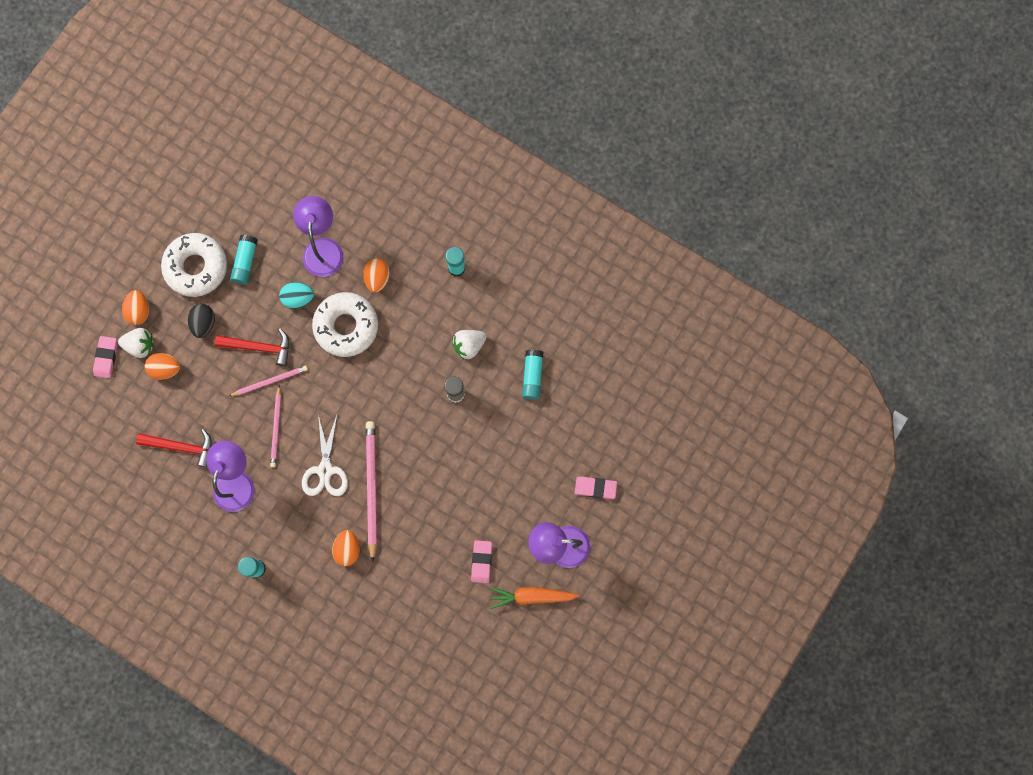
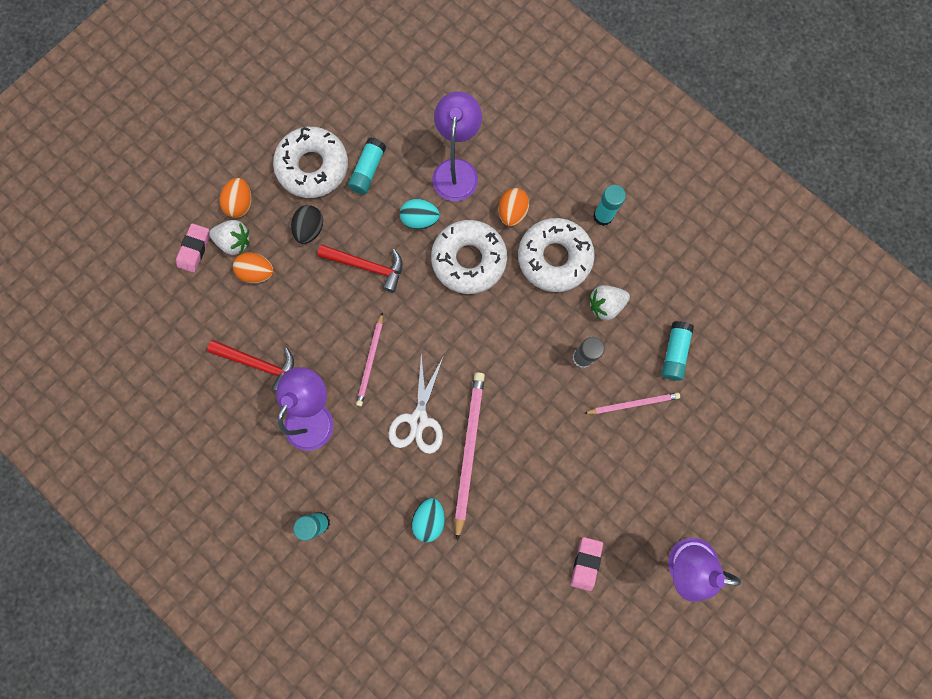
camera: 10 degrees right, 0 degrees up
pink pencil [229,366,308,396] -> pink pencil moved to [583,392,680,414]
orange egg [332,530,360,566] -> turquoise egg [411,498,445,542]
orange carrot [490,587,580,609] -> none
pink eraser [575,477,617,499] -> none
none -> white donut [518,218,595,292]

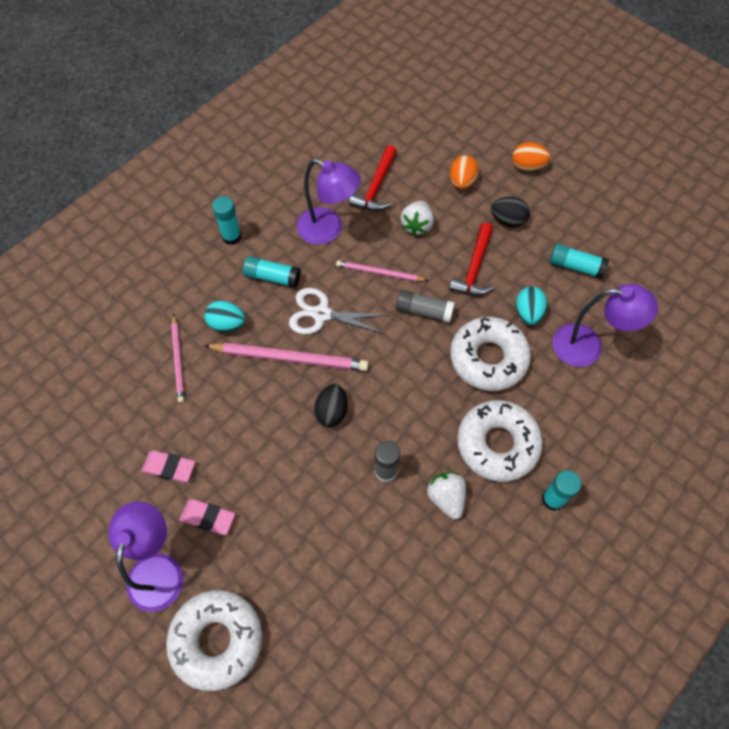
camera: 90 degrees right, 15 degrees down
pink eraser [176,223,210,273] -> pink eraser moved to [180,499,235,535]
white strawberry [209,220,249,255] -> white strawberry moved to [400,201,434,236]
white donut [273,127,348,198] -> white donut moved to [166,590,262,691]
orange egg [499,188,529,227] -> none
pink pencil [583,392,680,414] -> pink pencil moved to [171,314,184,403]
turquoise glue stick [661,321,694,381] -> turquoise glue stick moved to [243,256,301,288]
none -> black egg [314,384,348,427]
none -> grey glue stick [396,290,455,323]

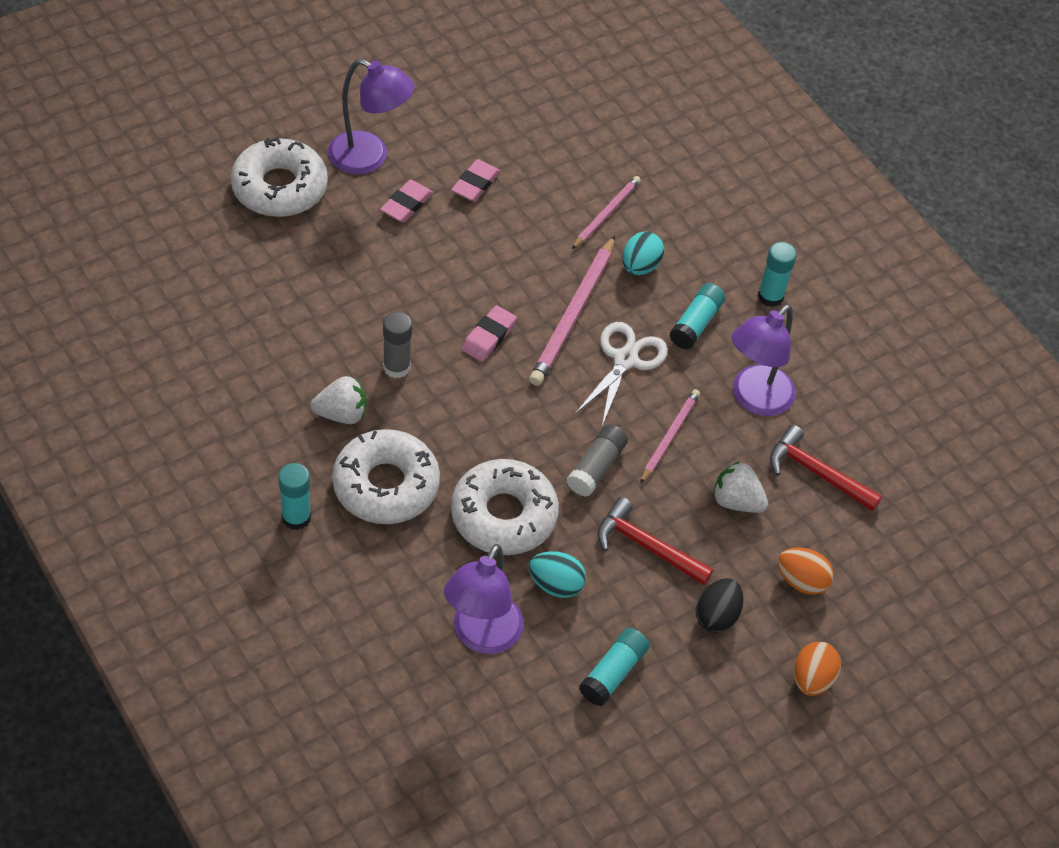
camera: 100 degrees right, 10 degrees down
pink pencil [171,314,184,403] -> pink pencil turned 120 degrees clockwise [572,176,641,249]
black egg [314,384,348,427] -> pink eraser [461,305,517,362]

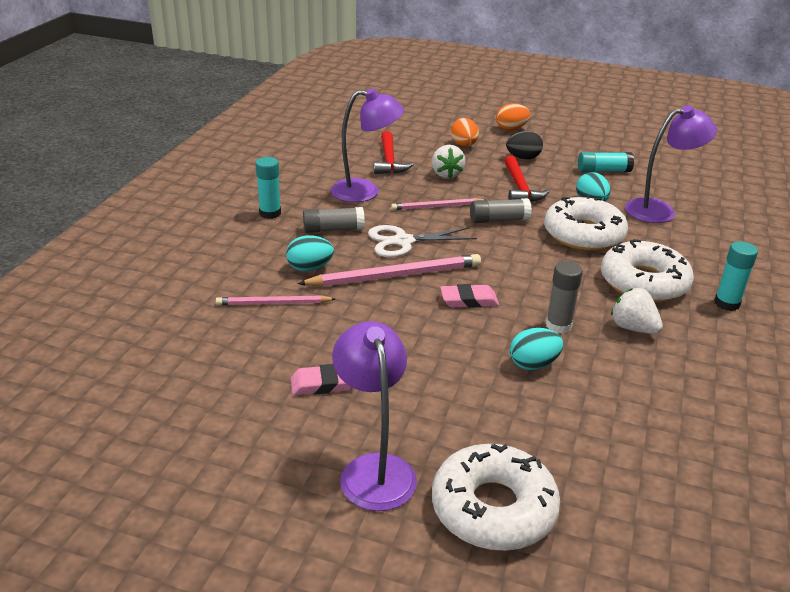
camera: 125 degrees left, 20 degrees down
pink eraser [380,180,433,222] -> none
turquoise glue stick [669,283,725,349] -> grey glue stick [303,207,365,233]
none -> turquoise egg [510,328,563,370]

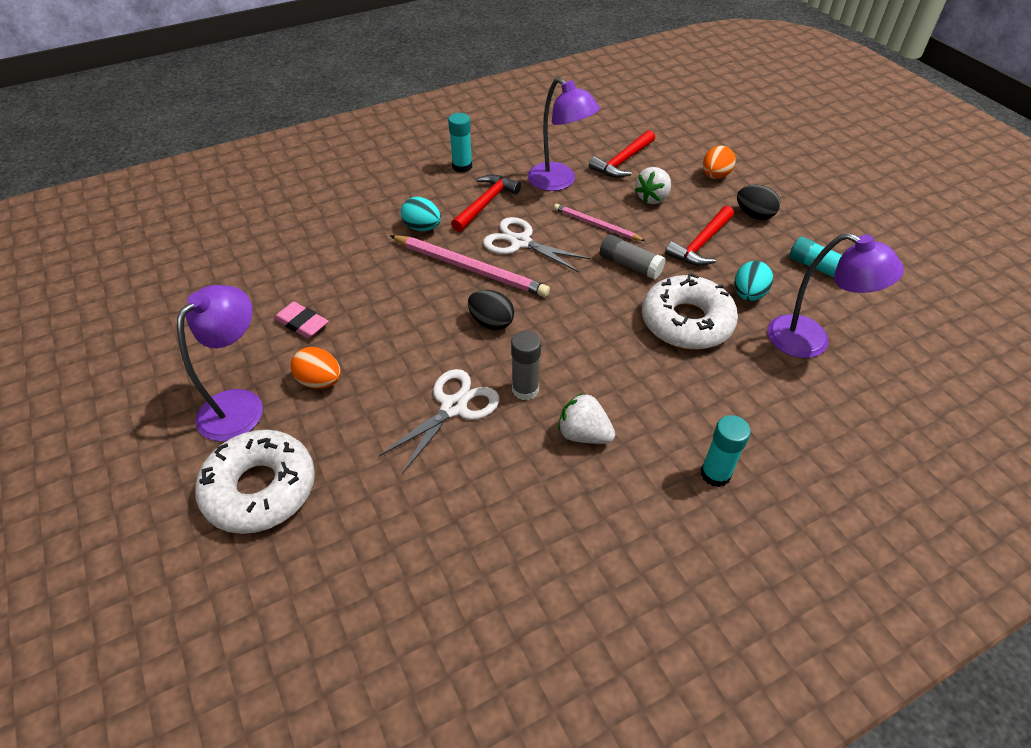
camera: 45 degrees right, 15 degrees up
pink pencil [216,295,336,305] -> none
grey glue stick [303,207,365,233] -> red hammer [451,175,521,232]
pink eraser [440,284,499,308] -> black egg [468,290,514,330]
orange egg [496,103,530,130] -> orange egg moved to [291,347,341,389]
turquoise egg [510,328,563,370] -> white scissors [379,369,499,474]
white donut [601,239,694,302] -> none
white strawberry [611,288,663,334] -> white strawberry turned 60 degrees counterclockwise [558,393,615,444]

